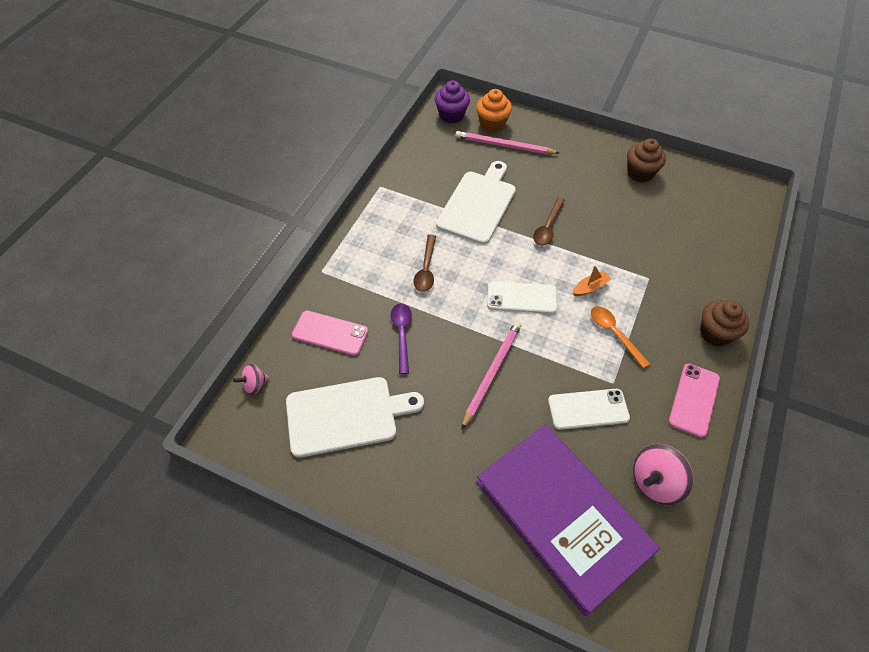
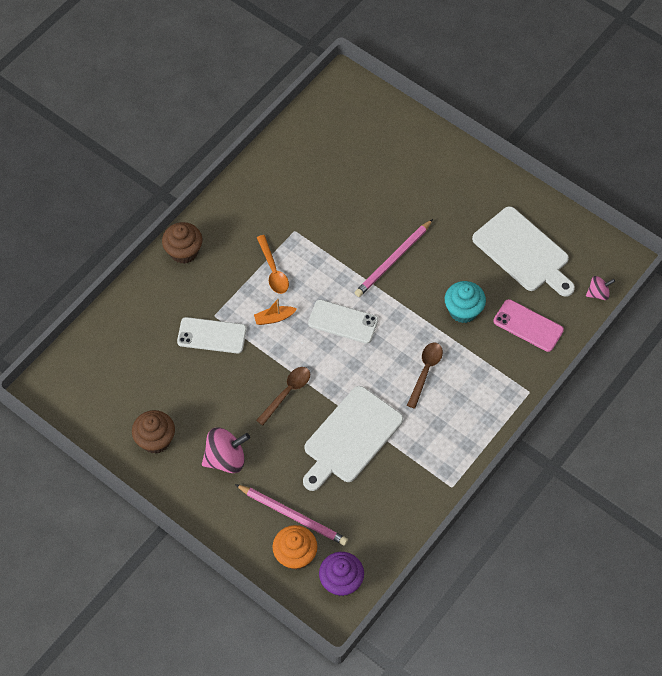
camera: 165 degrees left, 5 degrees up
white cutting board [286,377,424,458] -> white cutting board turned 135 degrees counterclockwise [472,206,575,297]
purple spoon [391,303,412,374] -> turquoise cupcake [445,281,486,323]
purple book [476,424,660,616] -> none
white phone [548,389,630,430] -> white phone moved to [177,317,247,353]
pink spinning top [633,444,694,505] -> pink spinning top moved to [202,428,250,473]
pink phone [669,364,720,438] -> none

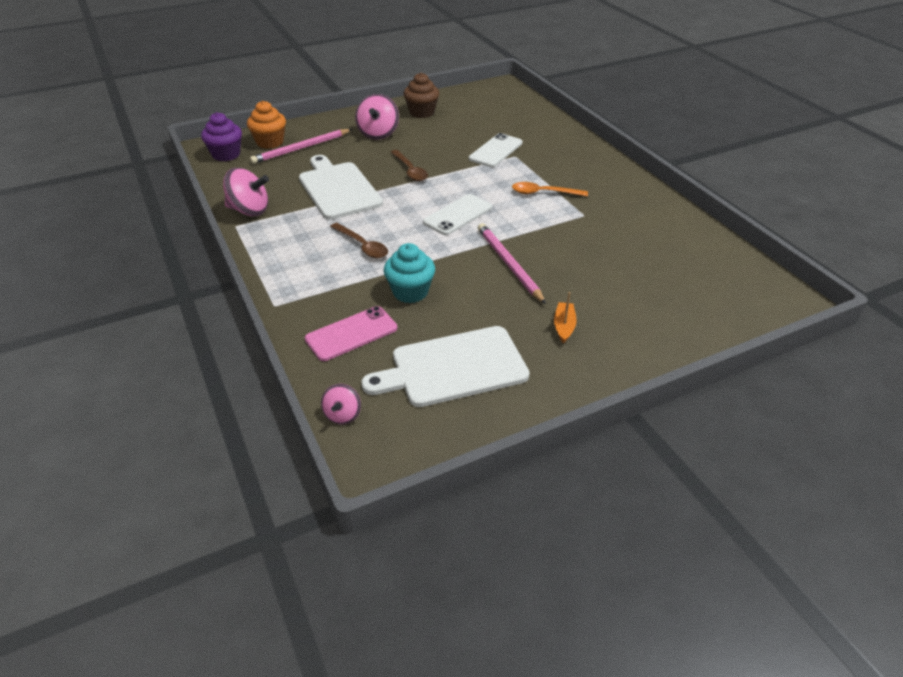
camera: 115 degrees right, 20 degrees down
brown cupcake [162,222,202,264] -> none
orange boat [254,299,297,325] -> orange boat moved to [554,292,576,344]
none -> pink spinning top [223,168,269,216]

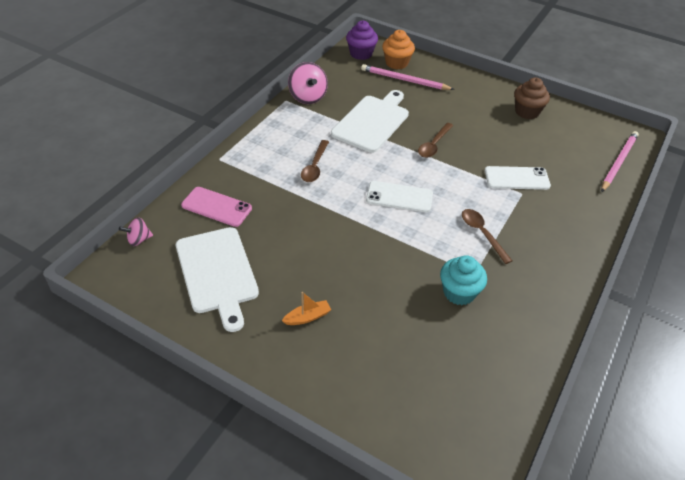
camera: 55 degrees right, 5 degrees up
pink spinning top [355,94,399,140] -> none
white cutting board [361,326,530,407] -> white cutting board turned 150 degrees counterclockwise [176,227,259,332]
turquoise cupcake [384,243,435,303] -> turquoise cupcake moved to [440,255,487,305]
pink pencil [478,223,546,304] -> pink pencil moved to [601,131,639,192]
orange spoon [512,182,588,197] -> brown spoon [462,209,512,264]

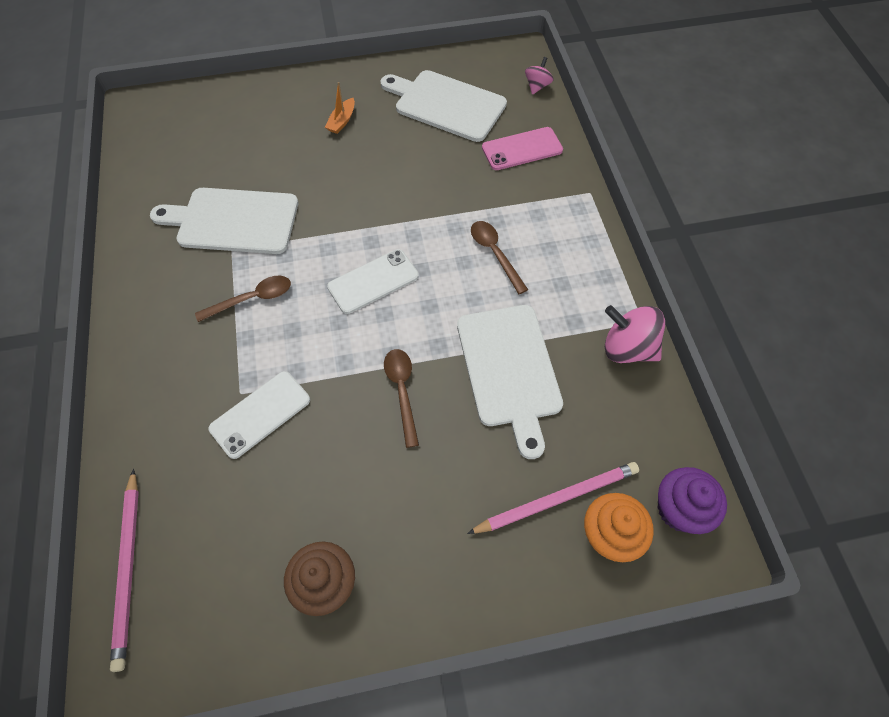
camera: 140 degrees right, 15 degrees up
turquoise cupcake [440,255,487,305] -> white cutting board [150,188,298,254]
brown spoon [462,209,512,264] -> brown spoon turned 45 degrees counterclockwise [195,276,291,322]

